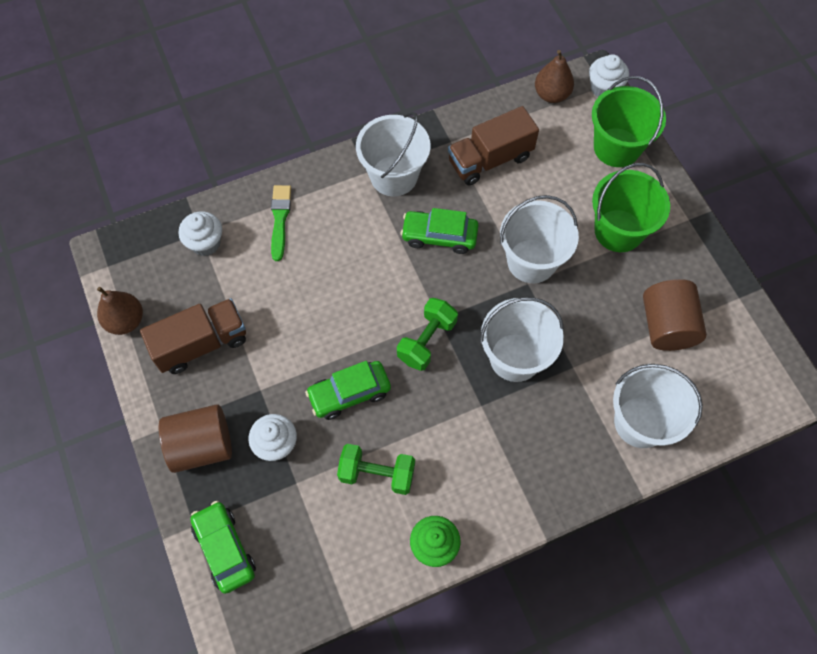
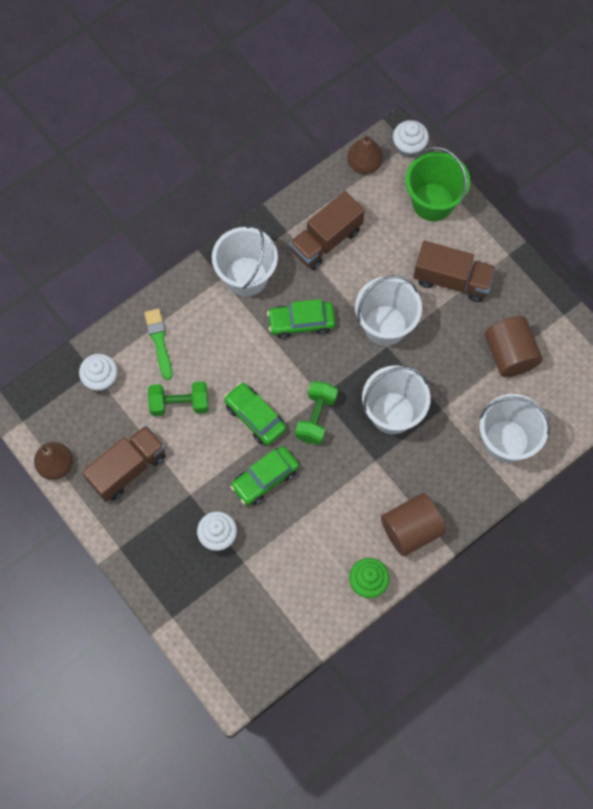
camera: 15 degrees left, 5 degrees up
brown cylinder [159,404,232,473] -> brown cylinder moved to [381,493,446,556]
green car [190,501,256,594] -> green car moved to [224,382,286,445]
green dumbbell [337,444,415,495] -> green dumbbell moved to [148,381,208,416]
green bucket [592,163,670,252] -> brown truck [413,241,496,302]

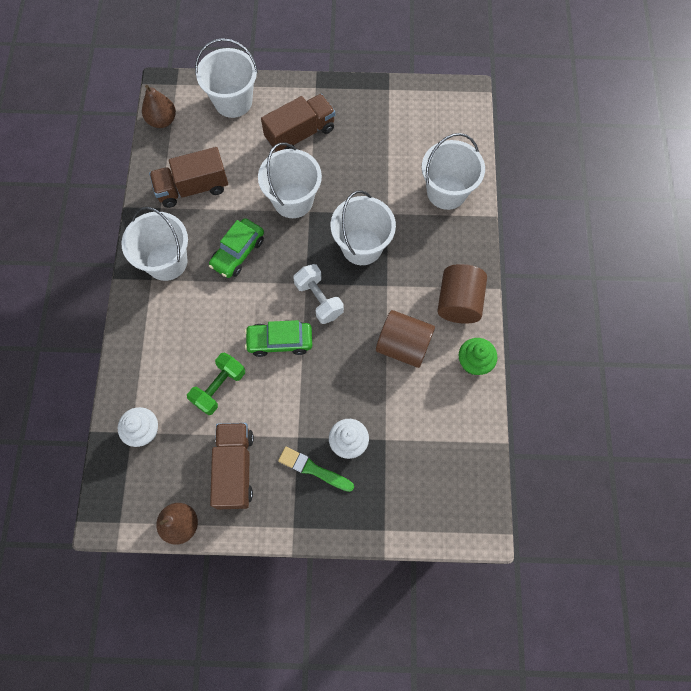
camera: 50 degrees left, 0 degrees up
green brush [144,308,172,380] -> green brush moved to [278,447,354,492]
green car [230,446,299,505] -> none
brown truck [289,191,365,270] -> brown truck turned 75 degrees clockwise [149,147,228,208]
green dumbbell [295,381,338,445] -> white dumbbell [293,264,344,324]
white cupcake [393,120,429,158] -> none
green bucket [405,147,470,221] -> white bucket [195,38,258,118]
brown cylinder [485,316,543,377] -> brown cylinder moved to [376,310,435,368]

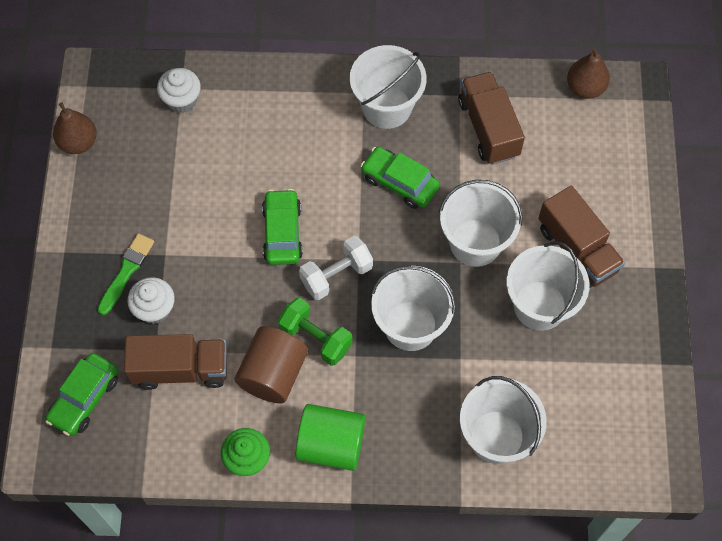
camera: 90 degrees right, 5 degrees down
green dumbbell [187,352,245,415] -> green dumbbell moved to [278,298,352,366]
white bucket [195,38,258,118] -> white bucket moved to [506,242,590,331]
brown truck [210,423,254,509] -> brown truck moved to [124,334,227,390]
brown cylinder [437,264,487,324] -> green cylinder [296,404,365,471]
none -> green car [45,353,118,436]

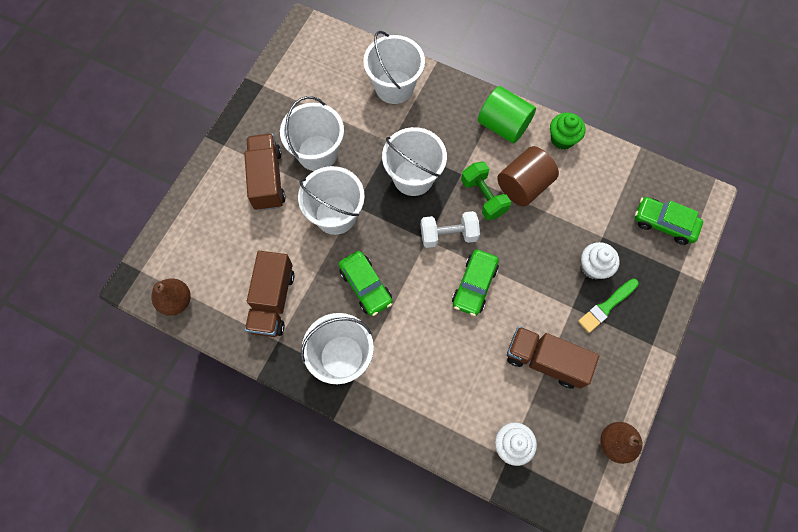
camera: 155 degrees left, 5 degrees up
green car [45,353,118,436] -> green car turned 120 degrees counterclockwise [635,197,703,245]
brown truck [124,334,227,390] -> brown truck moved to [507,326,599,389]

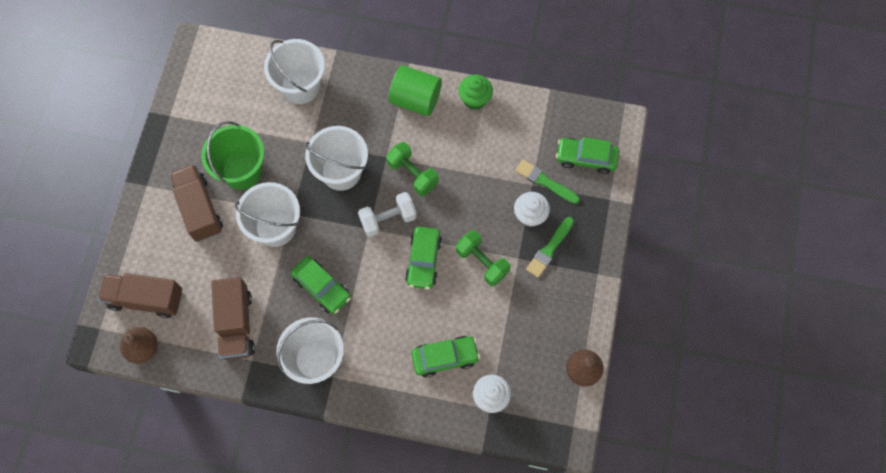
camera: 15 degrees left, 0 degrees up
white bucket [280,96,344,171] -> green bucket [201,121,264,190]
brown cylinder [497,146,559,207] -> none
brown truck [507,326,599,389] -> brown truck moved to [98,273,182,318]
none -> green car [411,336,480,378]
none -> green dumbbell [456,230,511,286]
none -> green brush [515,159,580,204]

